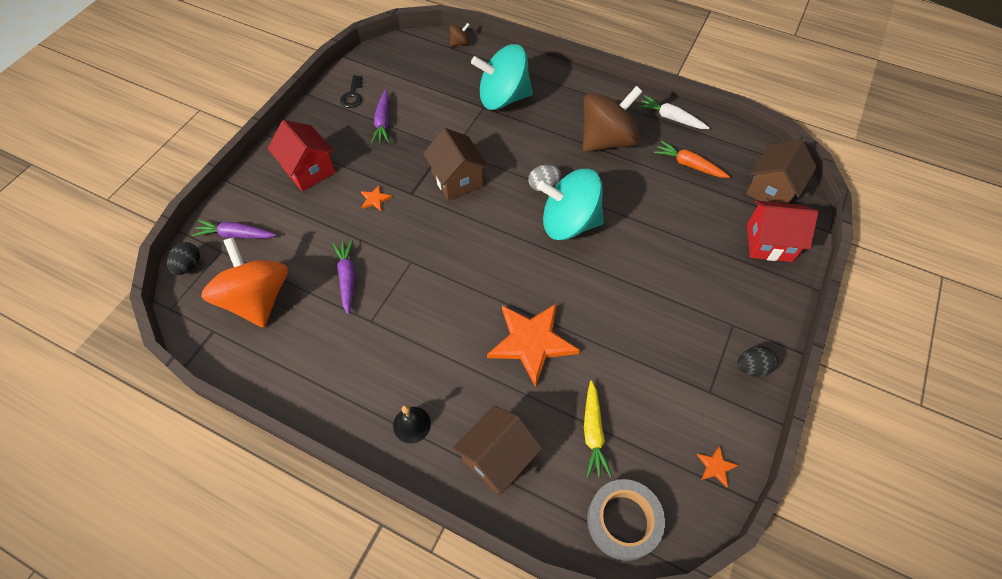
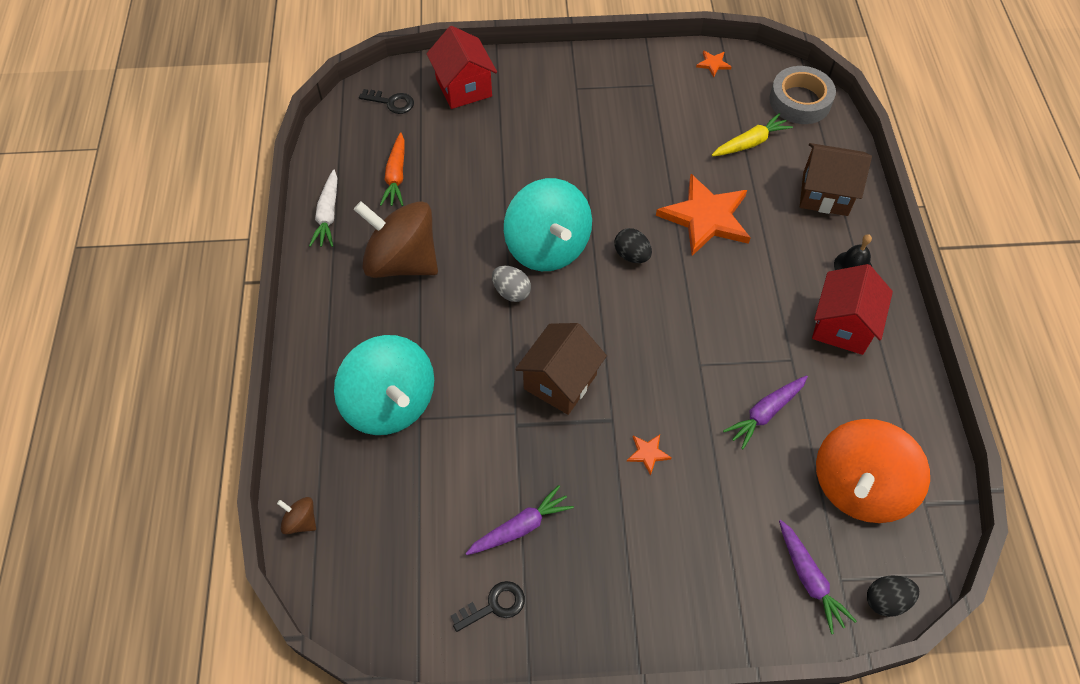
camera: 120 degrees left, 0 degrees up
red house [268,120,335,191] -> red house moved to [812,264,893,355]
black egg [737,346,778,377] -> black egg moved to [614,228,652,263]
brown house [746,139,817,204] -> black key [359,89,414,114]

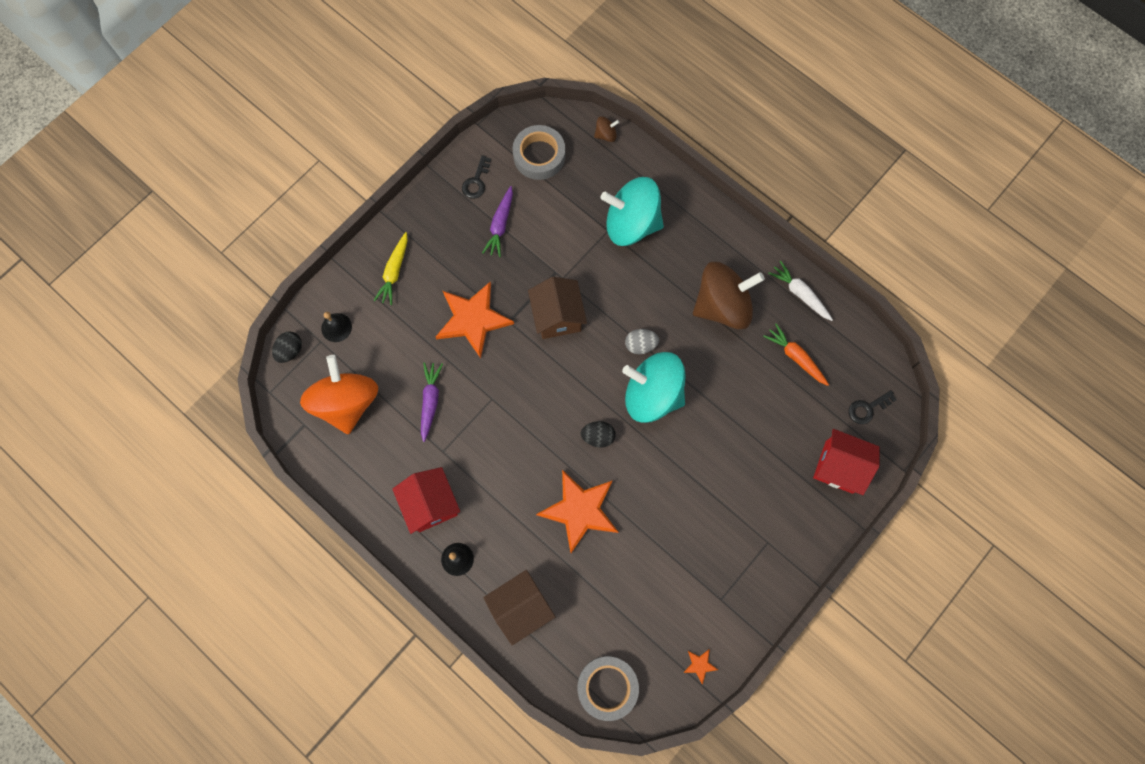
camera: 135 degrees right, 15 degrees up
orange star [627,434,672,476] -> orange star [436,282,514,359], size x2.48
yellow carrot [712,113,793,156] -> yellow carrot moved to [373,232,408,305]
purple carrot [779,520,857,634] -> black bell [321,312,352,342]
none -> grey tape [513,125,565,180]

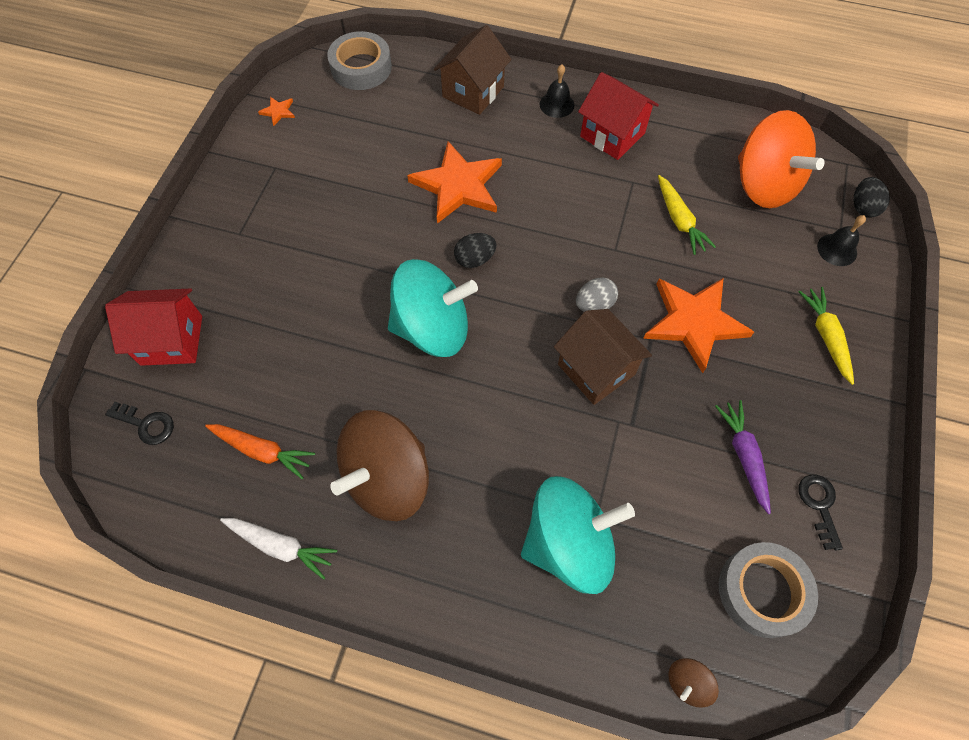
camera: 155 degrees right, 10 degrees down
purple carrot [421,362,443,442] -> yellow carrot [658,175,716,255]
grey egg [625,329,659,354] -> grey egg moved to [576,277,618,312]
black key [849,390,897,424] -> black key turned 75 degrees clockwise [105,402,174,445]

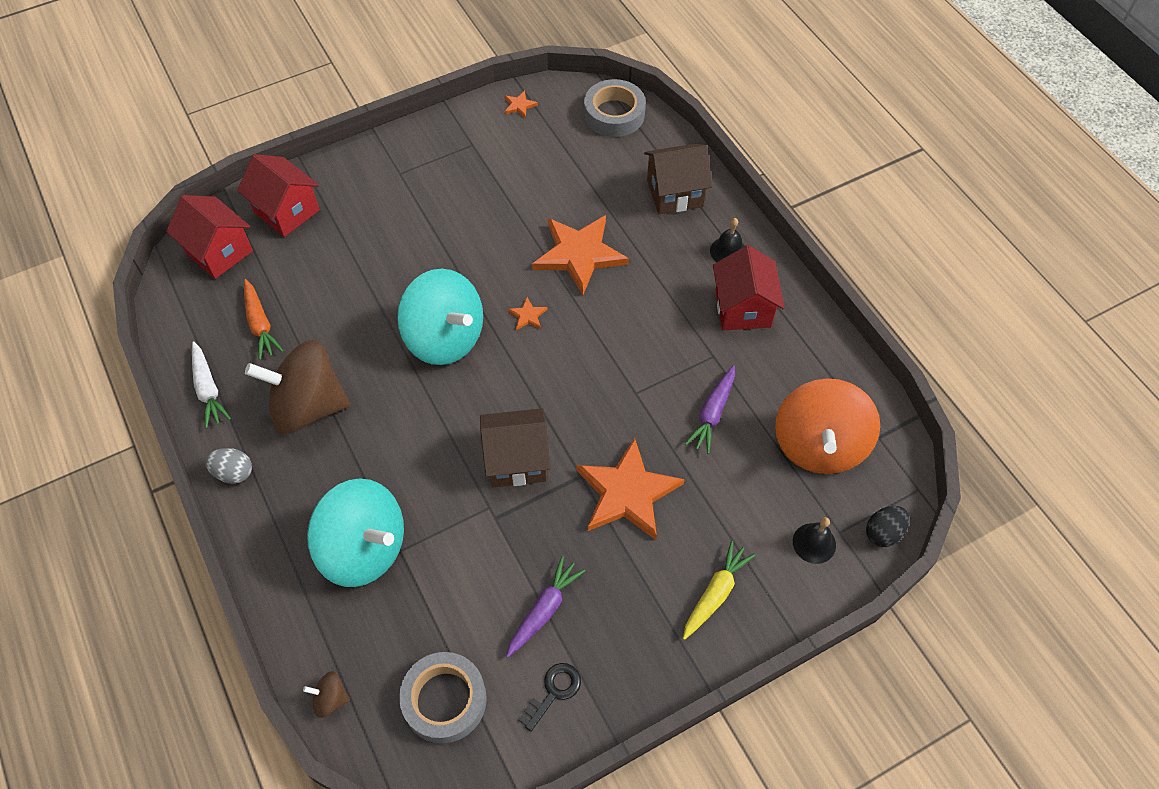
camera: 45 degrees right, 5 degrees down
black key [105,402,174,445] -> red house [166,195,253,279]
black egg [454,233,497,268] -> orange star [508,297,548,330]
brown house [554,309,652,405] -> brown house turned 75 degrees clockwise [480,408,551,487]
grey egg [576,277,618,312] -> grey egg moved to [205,448,252,484]
yellow carrot [658,175,716,255] -> purple carrot [685,365,735,454]

